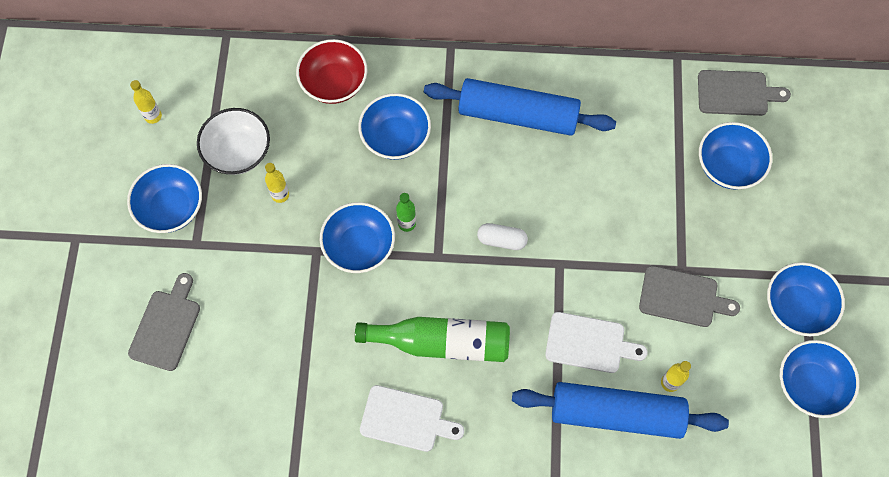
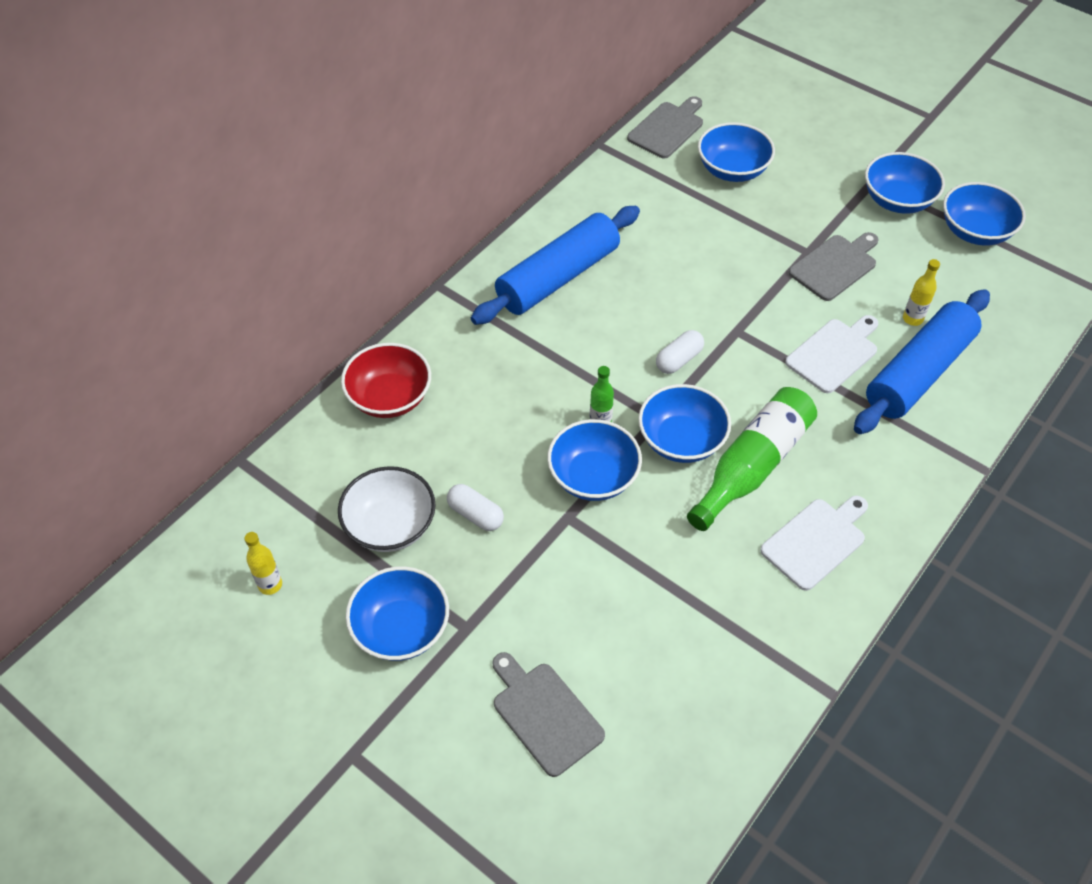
camera: 55 degrees left, 15 degrees down
yellow bottle [265,163,289,203] -> white capsule [447,484,504,531]
blue bowl [358,93,431,160] -> blue bowl moved to [638,384,731,463]

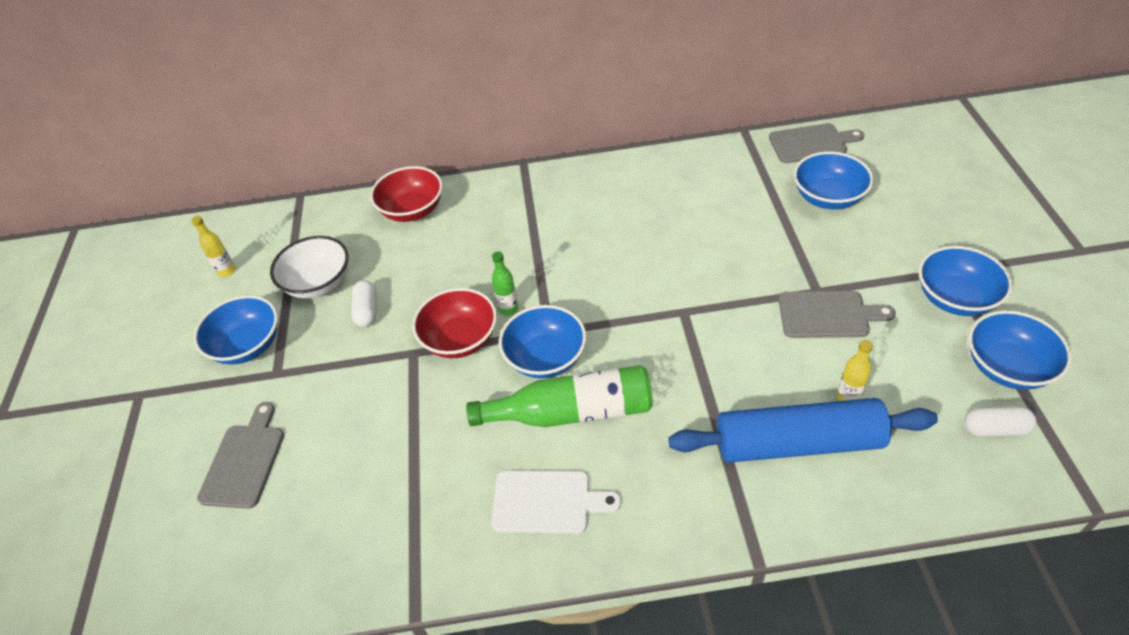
camera: 50 degrees right, 5 degrees down
blue rolling pin [471,206,640,325] -> none
blue bowl [547,419,642,501] -> red bowl [412,288,497,358]
white capsule [656,330,704,374] -> white capsule moved to [964,406,1036,437]
white cutting board [785,315,878,393] -> none

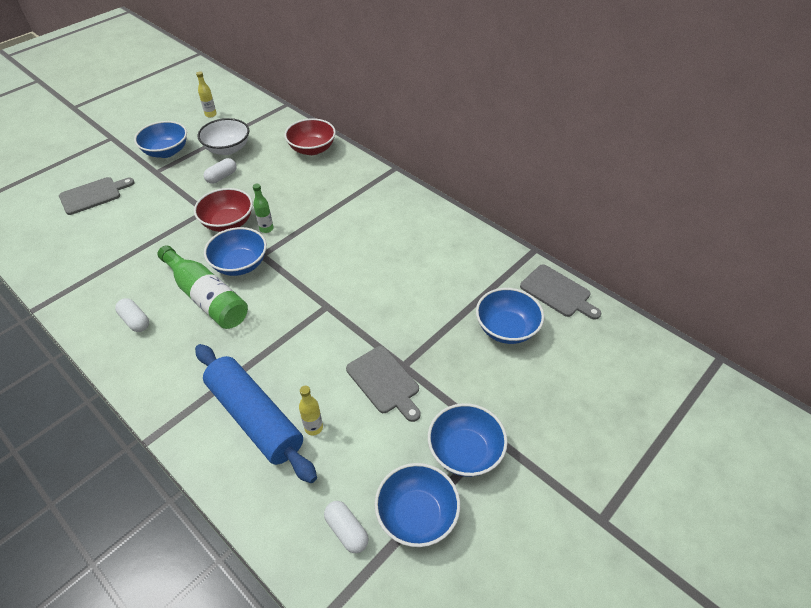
camera: 45 degrees right, 0 degrees up
white cutting board [491,470,621,534] -> white capsule [115,298,149,332]

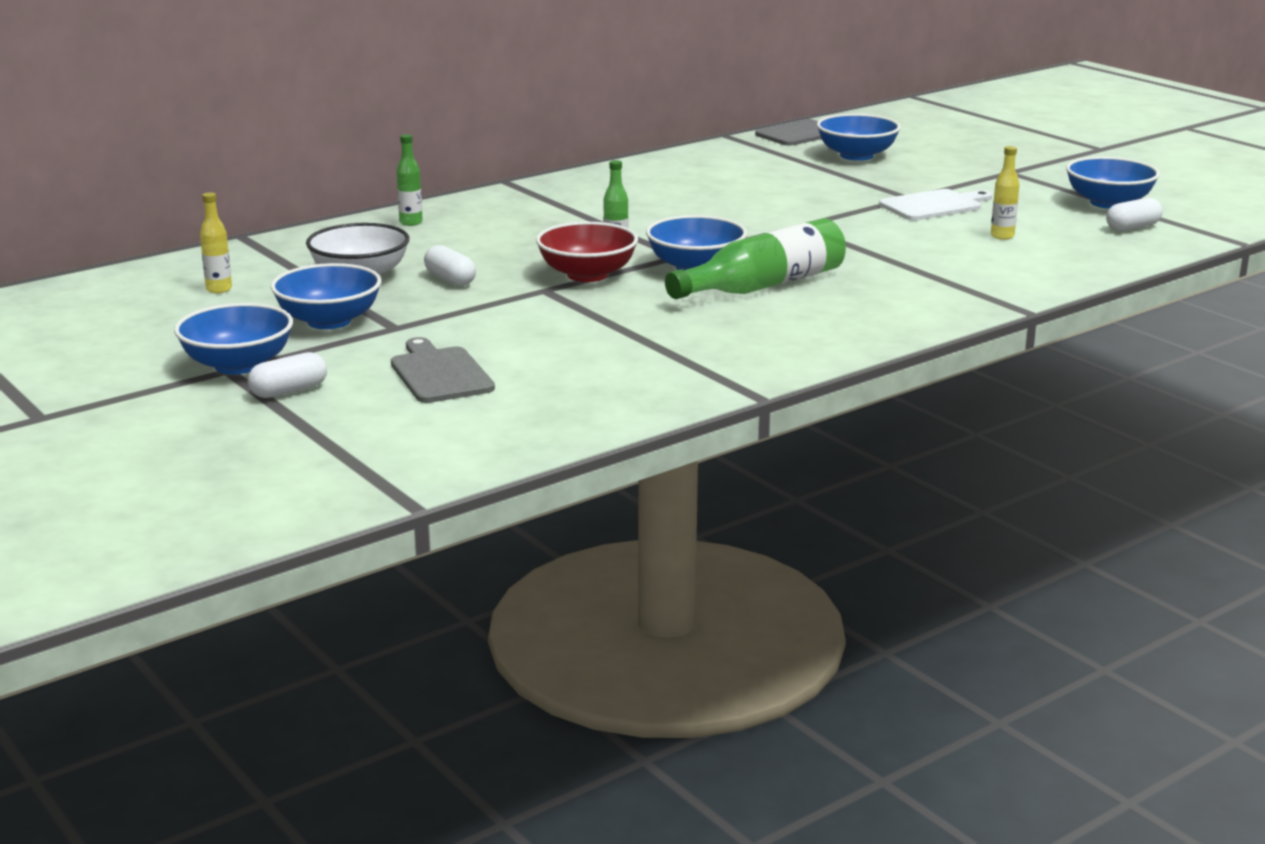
camera: 80 degrees left, 25 degrees down
white capsule [115,298,149,332] -> white capsule moved to [248,352,327,398]
blue rolling pin [195,344,317,483] -> none
red bowl [284,118,336,155] -> green bottle [396,134,423,226]
grey cutting board [346,346,421,422] -> white cutting board [879,189,992,221]
blue bowl [428,403,508,477] -> blue bowl moved to [174,303,293,374]

